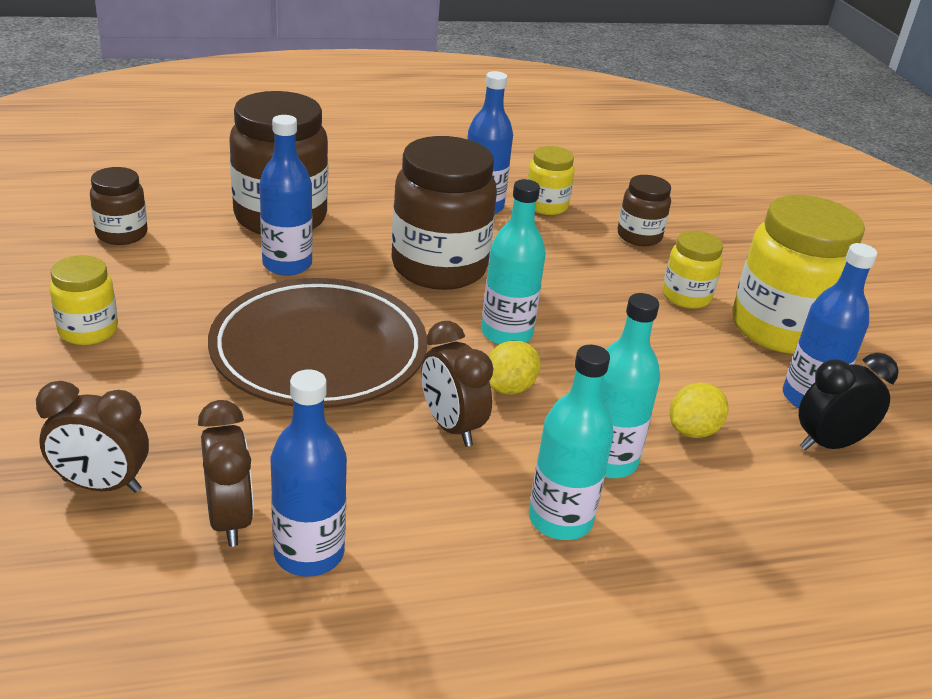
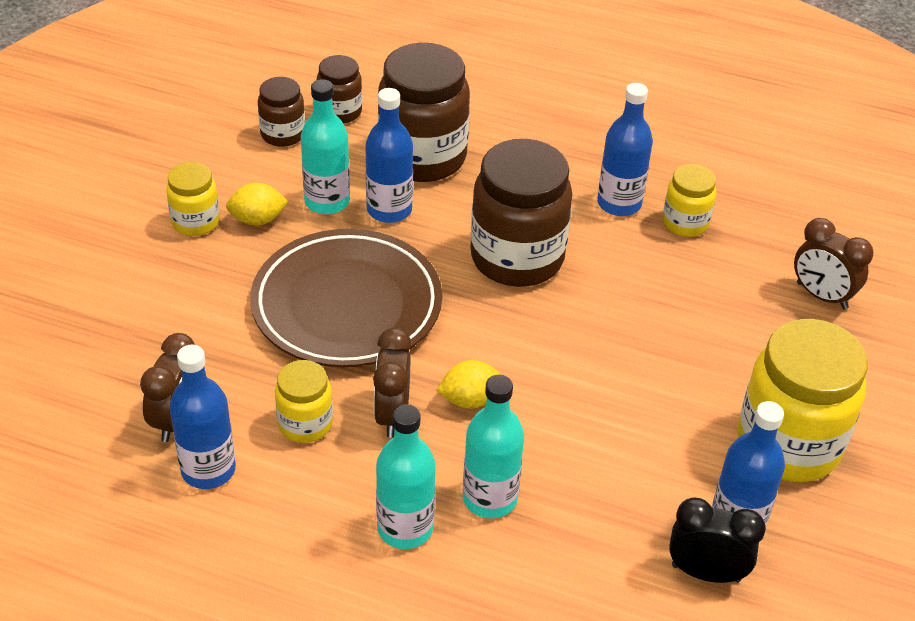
camera: 35 degrees right, 10 degrees up
brown clock [36,381,149,493] -> brown clock moved to [794,218,874,309]
turquoise bottle [481,179,546,345] -> turquoise bottle moved to [301,79,350,214]
brown jar [618,175,671,246] -> brown jar moved to [317,55,362,124]
yellow jar [663,231,723,309] -> yellow jar moved to [275,360,333,443]
yellow lemon [670,383,729,438] -> yellow lemon moved to [226,183,289,226]

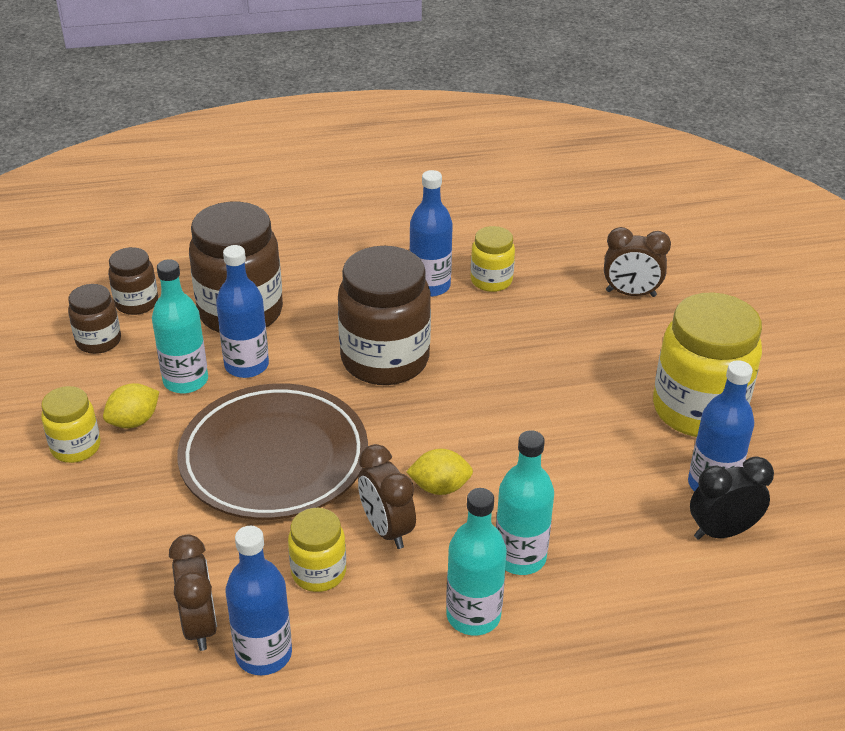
camera: 30 degrees left, 5 degrees down
yellow lemon [436,360,502,409] -> yellow lemon turned 45 degrees clockwise [406,449,473,495]

